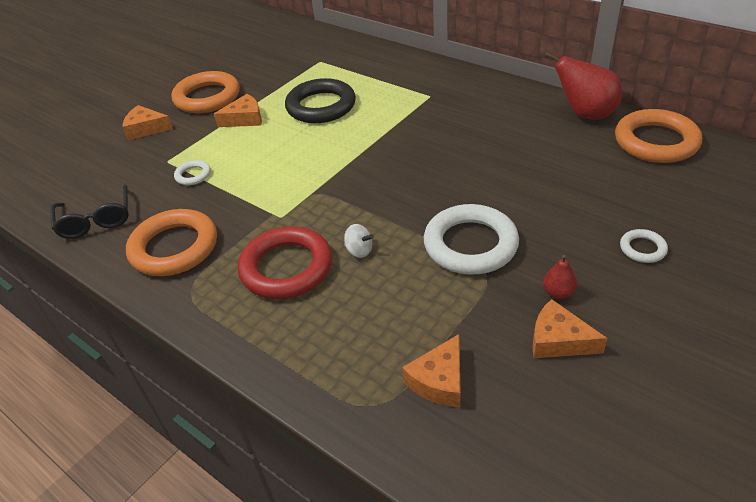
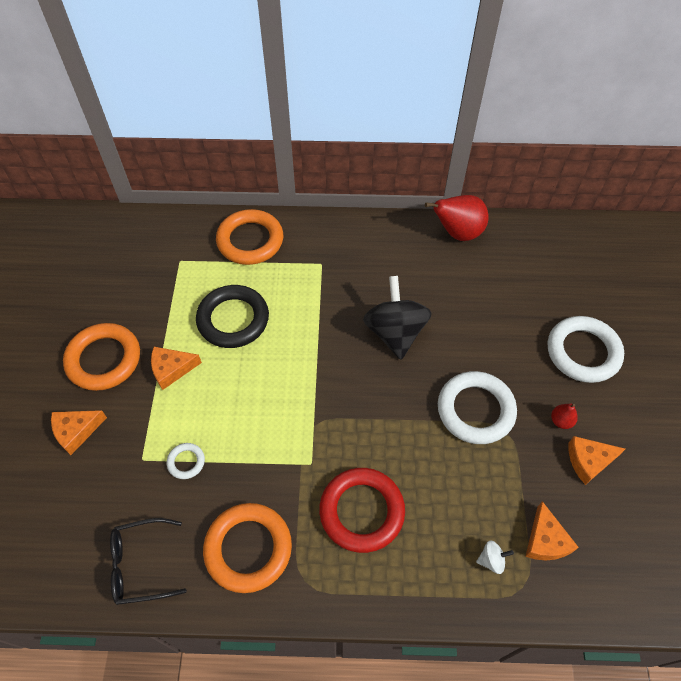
camera: 40 degrees left, 15 degrees up
black glasses [50,185,129,239] -> black glasses turned 135 degrees clockwise [110,518,187,605]
orange cheese [214,94,262,127] -> orange cheese turned 135 degrees counterclockwise [151,347,202,390]
white spinning top [344,224,374,258] -> white spinning top moved to [476,540,514,574]
orange ring [615,109,702,163] -> orange ring moved to [216,209,283,265]
white ring [620,229,668,263] -> white ring [548,316,624,383], size x2.16
none -> black spinning top [363,276,432,360]

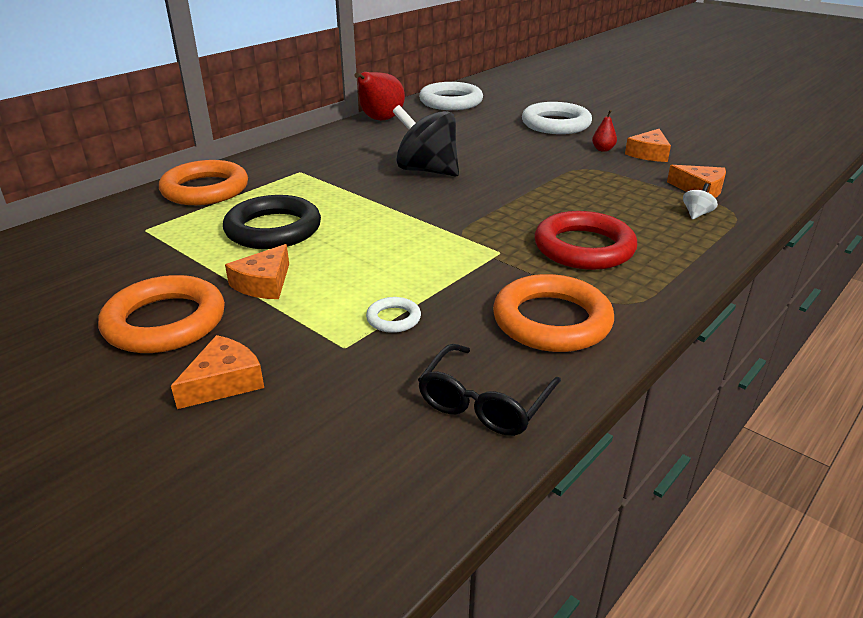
camera: 50 degrees left, 25 degrees down
orange cheese [51,410,107,455] -> orange cheese turned 150 degrees counterclockwise [171,335,264,409]
white ring [438,371,517,444] -> white ring moved to [419,82,483,110]

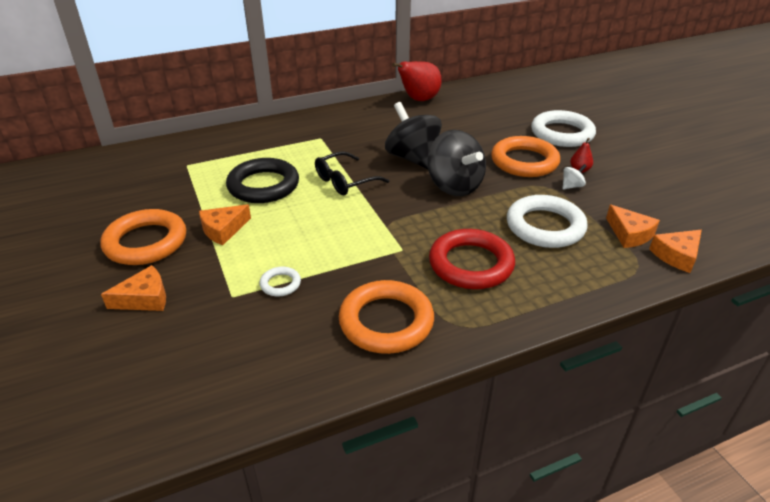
camera: 25 degrees right, 5 degrees up
orange ring [159,160,248,205] -> orange ring moved to [491,136,560,177]
black glasses [418,344,561,436] -> black glasses moved to [315,151,389,195]
white ring [419,82,483,110] -> white ring moved to [507,195,588,248]
orange cheese [625,129,671,162] -> orange cheese moved to [649,230,702,273]
white spinning top [683,183,718,219] -> white spinning top moved to [562,164,587,190]
none -> black spinning top [427,130,486,196]

